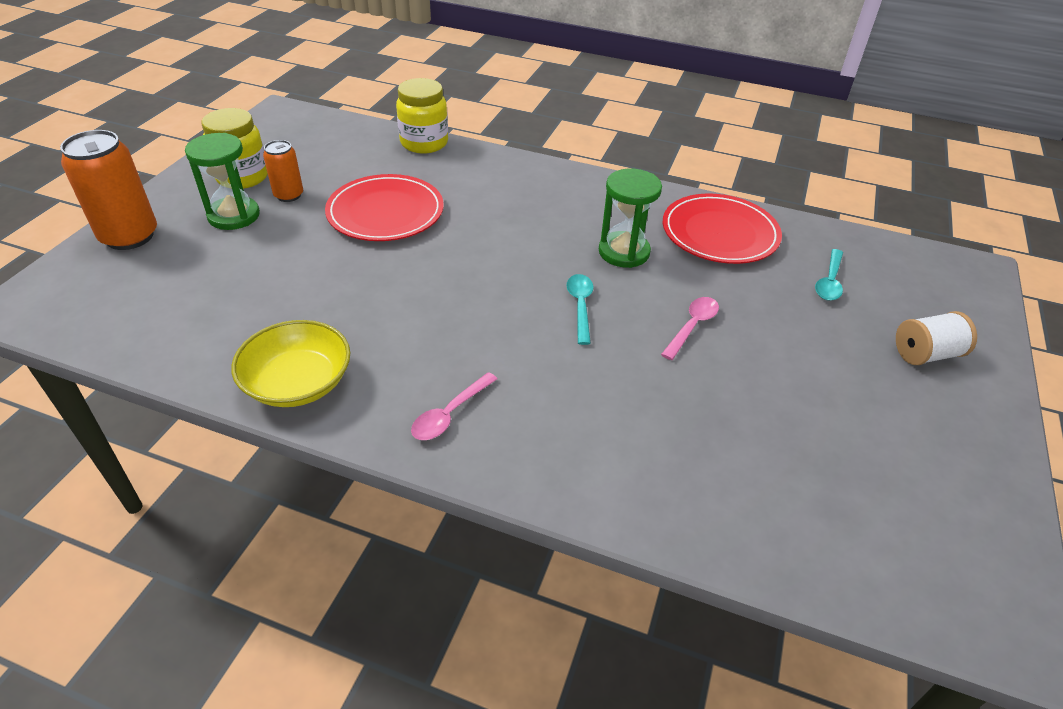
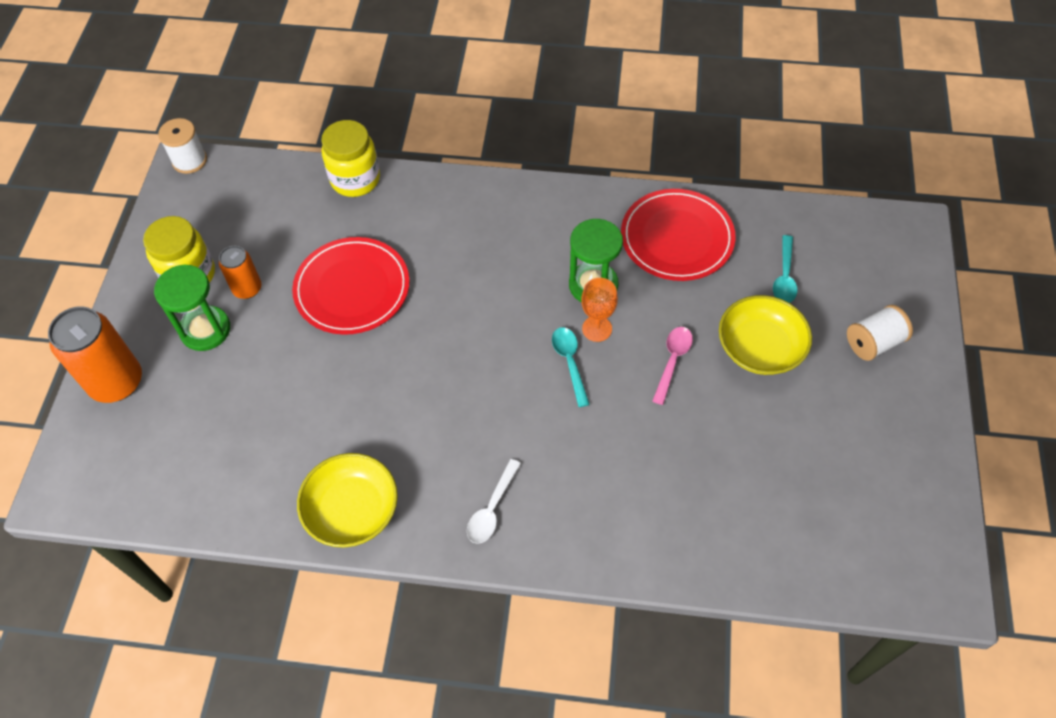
camera: 10 degrees left, 15 degrees up
pink spoon [411,372,497,440] -> white spoon [467,459,521,544]
none -> white spool [158,118,207,174]
none -> orange goblet [581,278,618,342]
none -> yellow bowl [719,295,812,375]

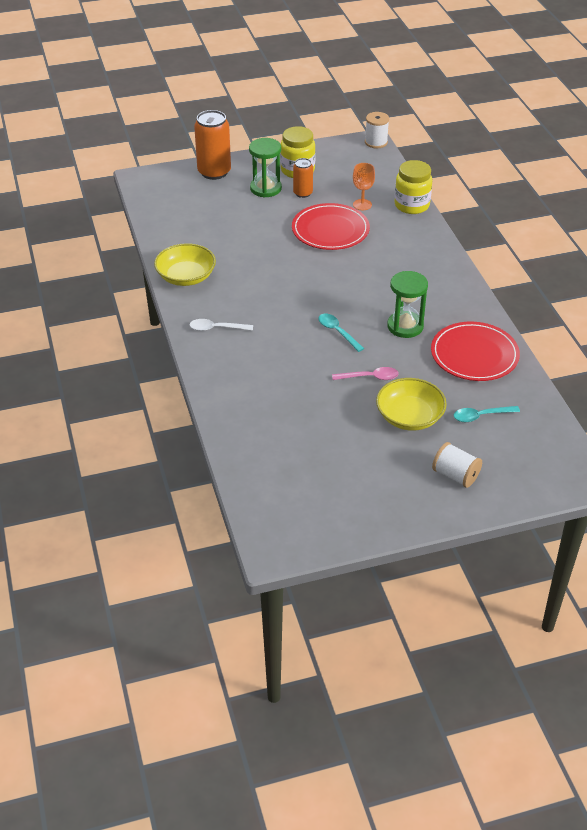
camera: 65 degrees right, 15 degrees down
turquoise spoon [552,327,590,407] -> turquoise spoon turned 90 degrees counterclockwise [318,314,364,352]
orange goblet [581,278,618,342] -> orange goblet moved to [353,163,375,210]

